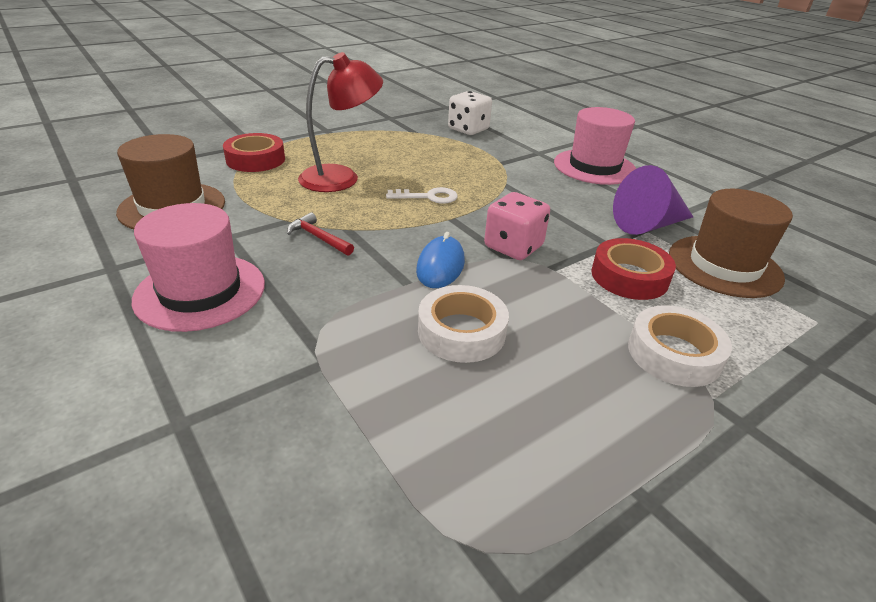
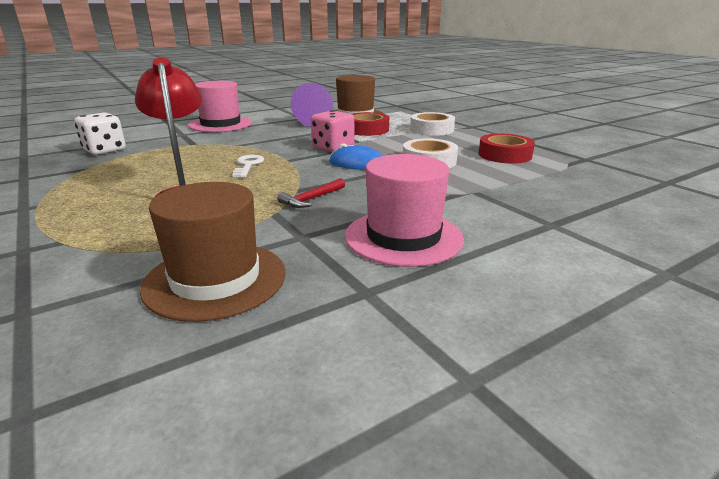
camera: 85 degrees left, 10 degrees down
red tape [223,133,285,172] -> red tape moved to [478,134,535,164]

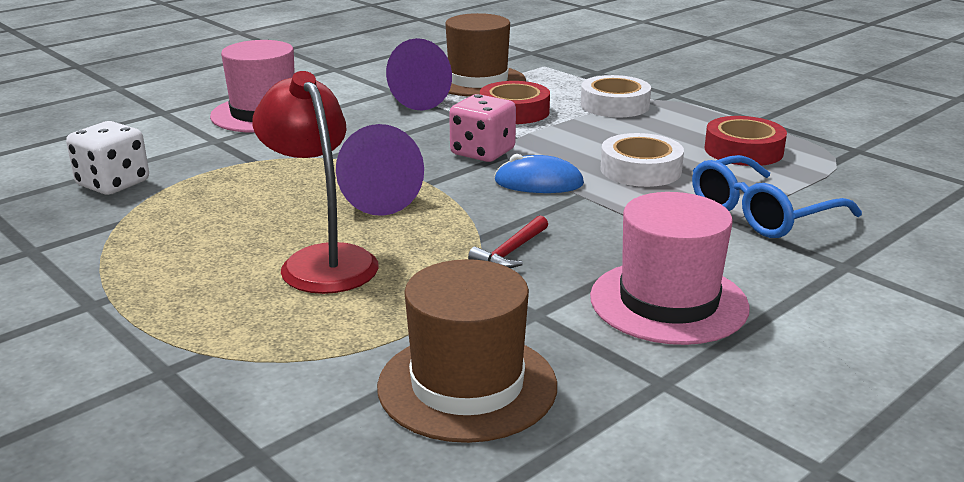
camera: 10 degrees left, 0 degrees up
white key [233,155,264,178] -> purple cone [336,124,424,216]
none -> blue glasses [692,155,862,238]

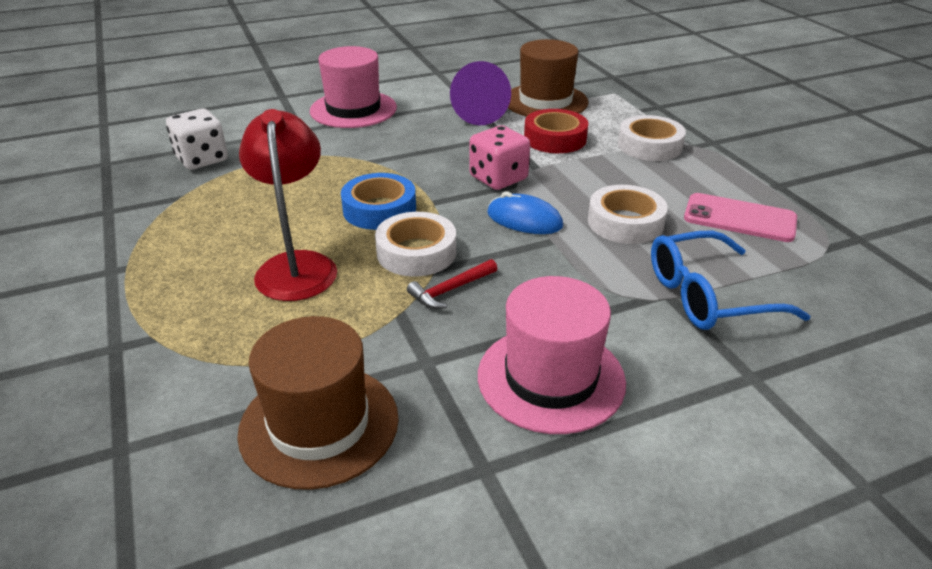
camera: 20 degrees right, 10 degrees up
purple cone [336,124,424,216] -> blue tape [341,173,416,230]
red tape [705,116,787,166] -> pink phone [684,193,797,242]
none -> white tape [375,212,456,276]

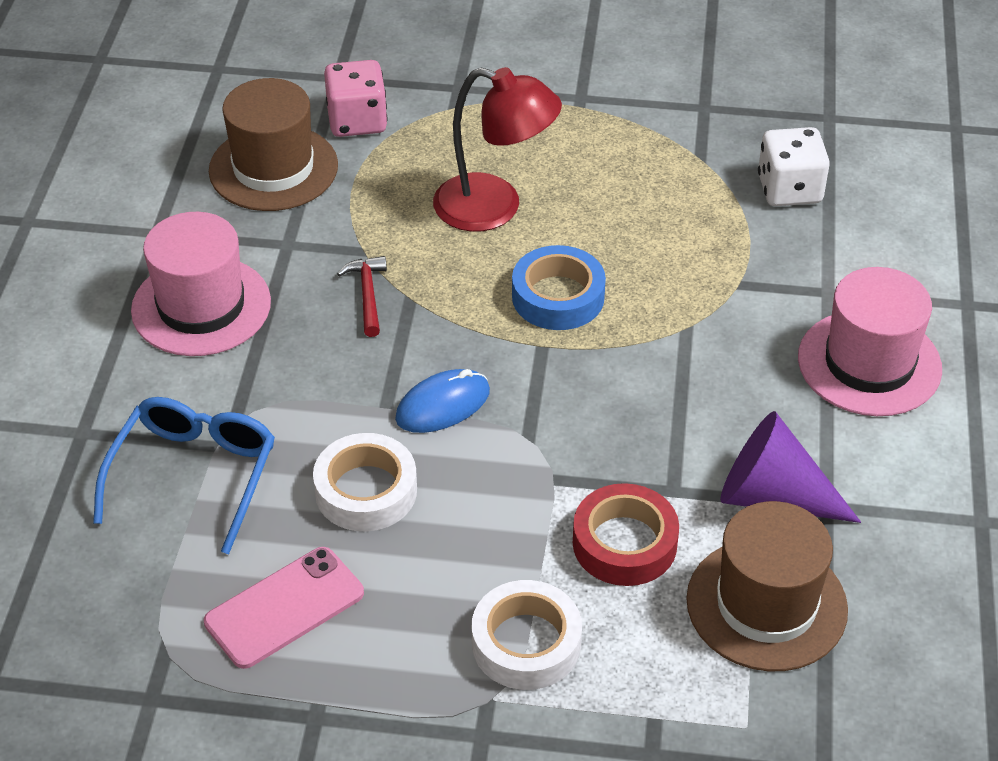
camera: 120 degrees right, 10 degrees up
white tape [375,212,456,276] -> none
pink dice [470,125,530,190] -> pink dice moved to [324,60,387,137]

